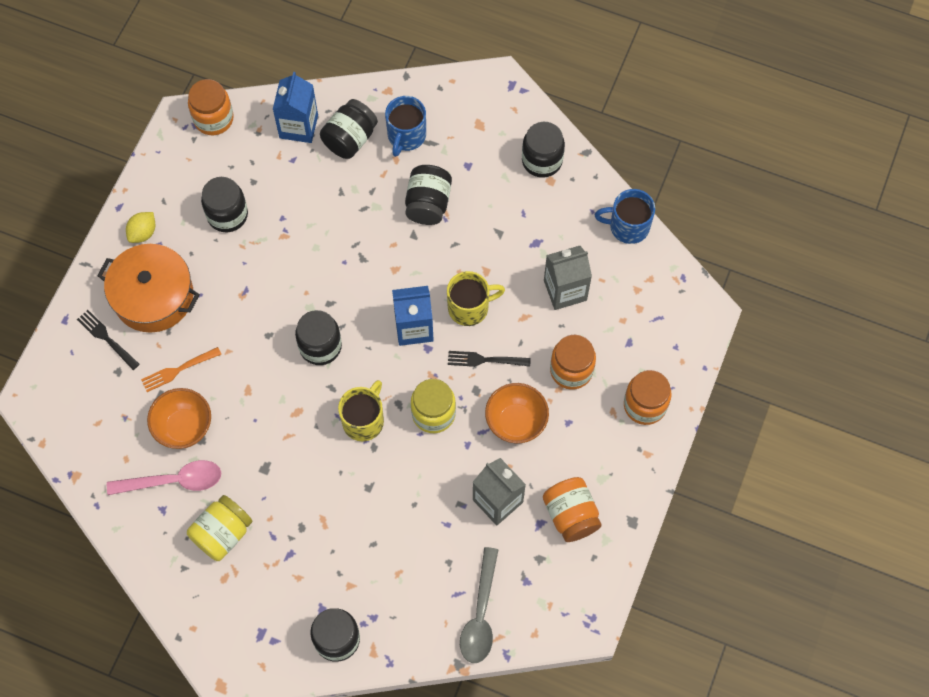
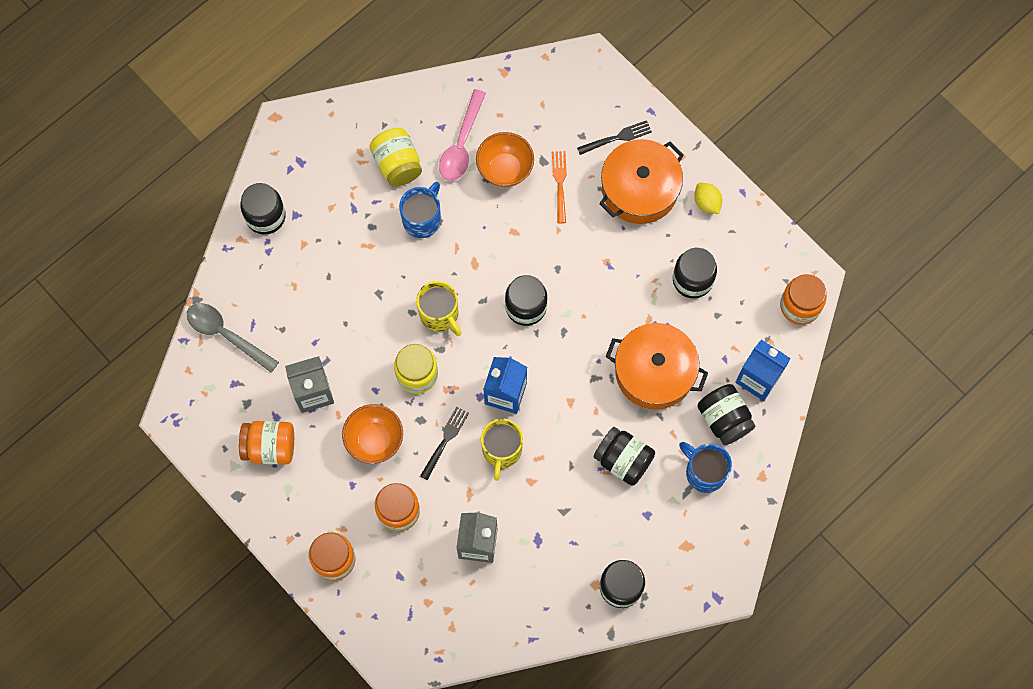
camera: 115 degrees right, 5 degrees up
blue mug [595,189,655,244] -> blue mug moved to [399,182,441,238]
none -> orange pot [606,323,708,410]

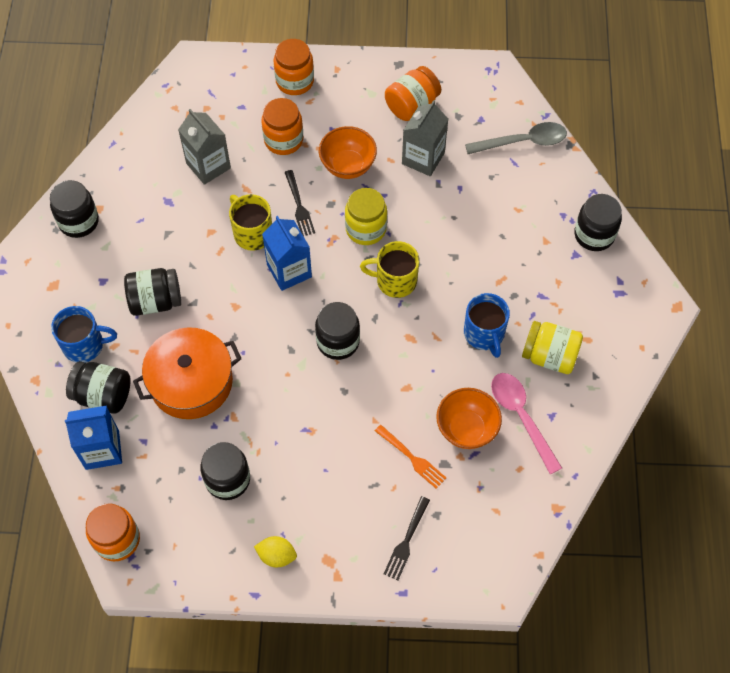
camera: 135 degrees right, 10 degrees down
orange pot [599,139,684,224] -> none

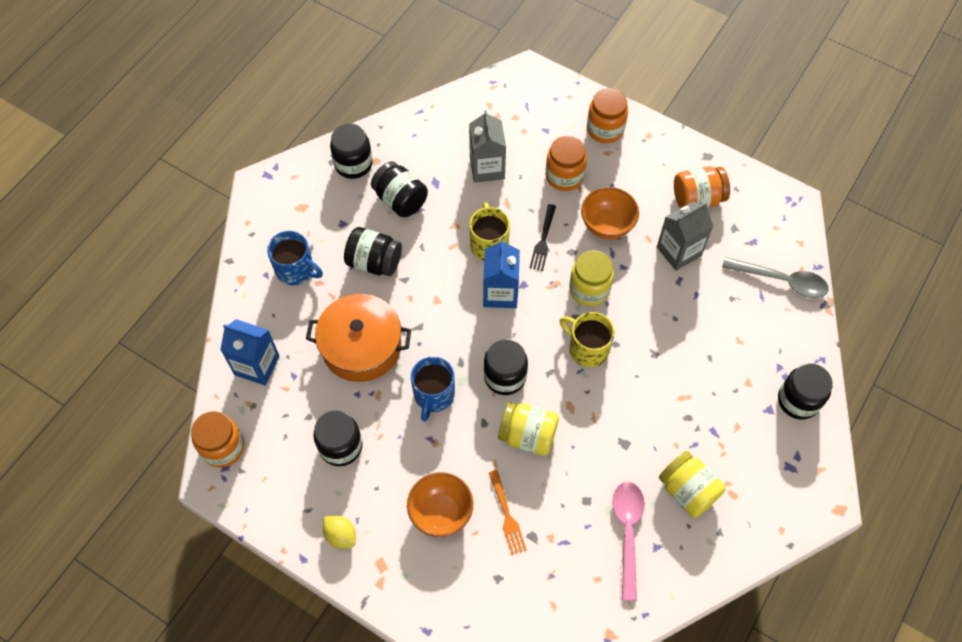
camera: 30 degrees right, 0 degrees up
black jar [66,361,131,414] -> black jar moved to [371,161,428,217]
black fork [384,496,430,580] -> none
orange bowl [436,388,502,449] -> orange bowl moved to [407,472,473,537]
blue mug [464,293,510,358] -> blue mug moved to [411,356,455,422]
none -> yellow jar [498,402,559,456]

